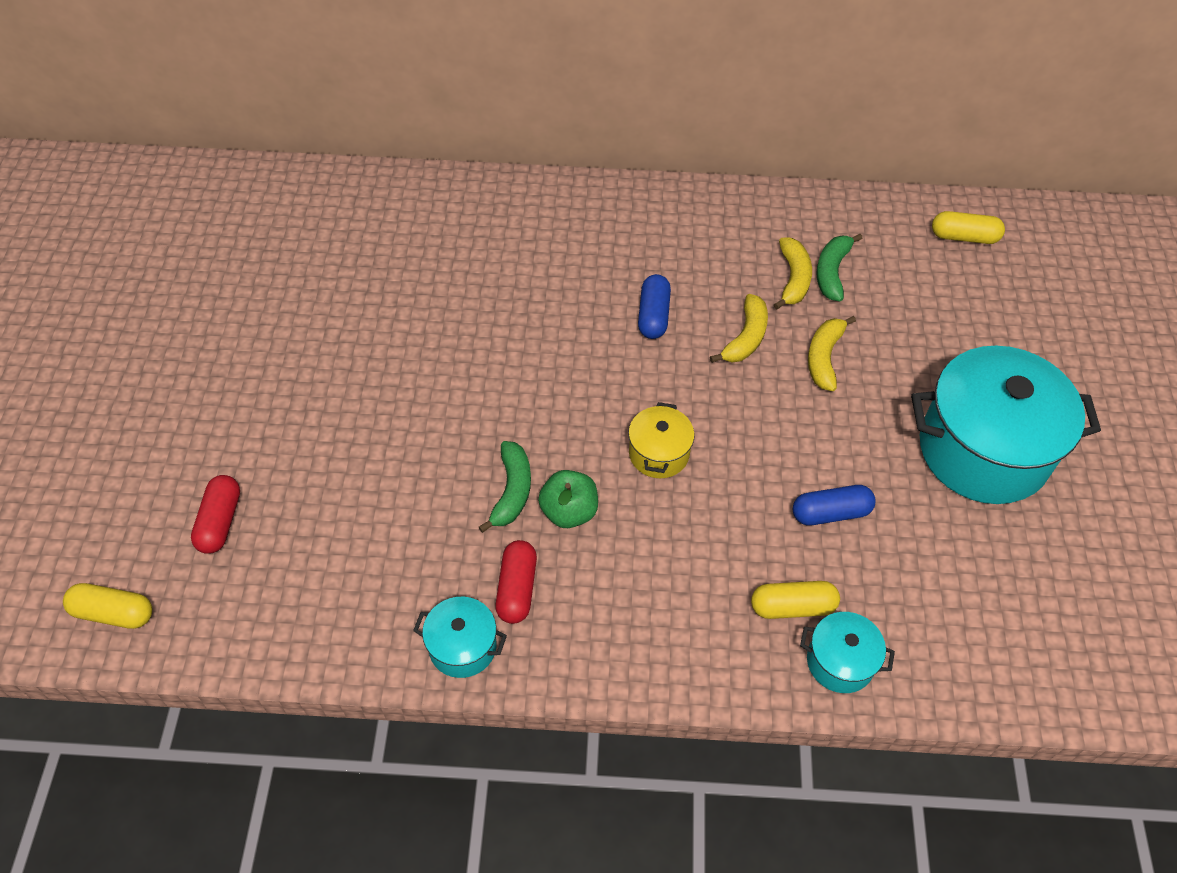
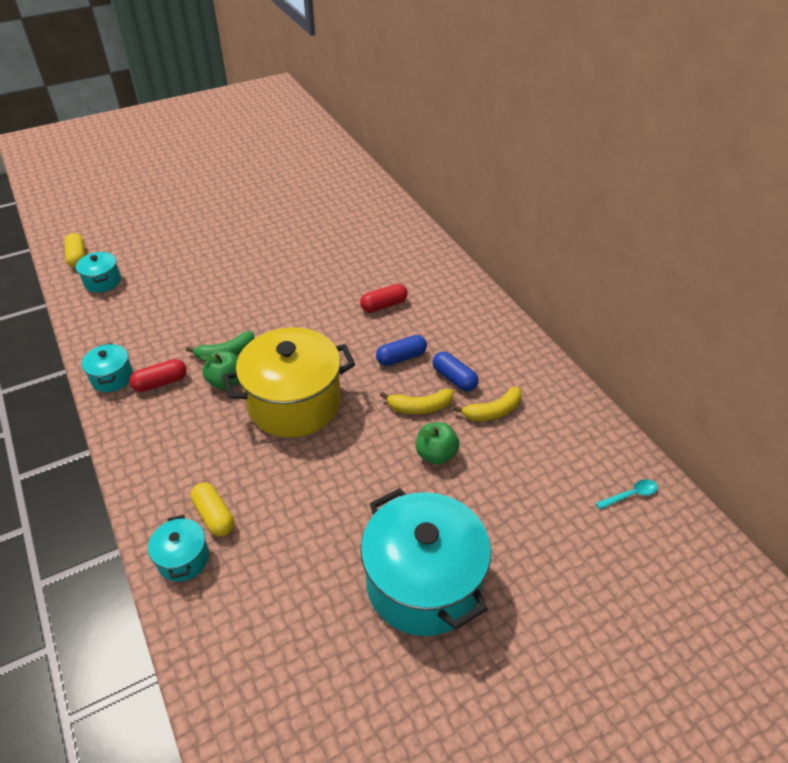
camera: 60 degrees right, 10 degrees down
red capsule [191,475,240,554] -> red capsule moved to [360,284,408,312]
yellow pot [628,402,695,478] -> yellow pot [223,327,355,437], size x2.17
blue capsule [793,485,876,525] -> blue capsule moved to [433,352,479,391]
yellow banana [808,316,856,391] -> green apple [416,422,459,465]
green banana [816,234,863,302] -> none
yellow capsule [932,211,1005,244] -> turquoise spoon [596,479,658,509]
none -> turquoise pot [76,252,121,292]

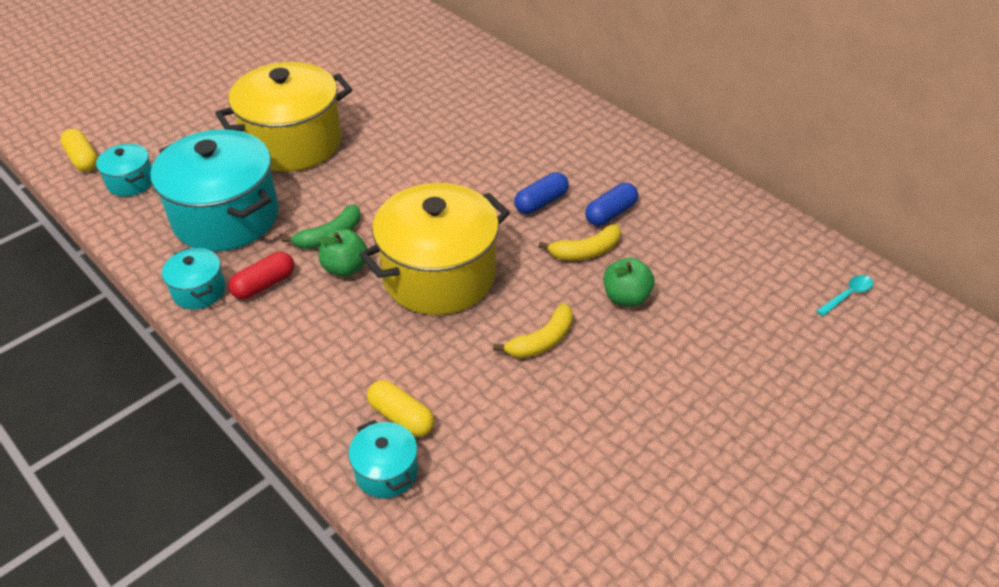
camera: 15 degrees left, 0 degrees up
red capsule [360,284,408,312] -> none
turquoise pot [361,488,491,636] -> turquoise pot moved to [150,129,279,251]
blue capsule [433,352,479,391] -> blue capsule turned 75 degrees counterclockwise [585,183,638,226]
yellow banana [453,386,522,421] -> yellow banana moved to [493,303,573,358]
none -> yellow pot [215,62,353,171]

